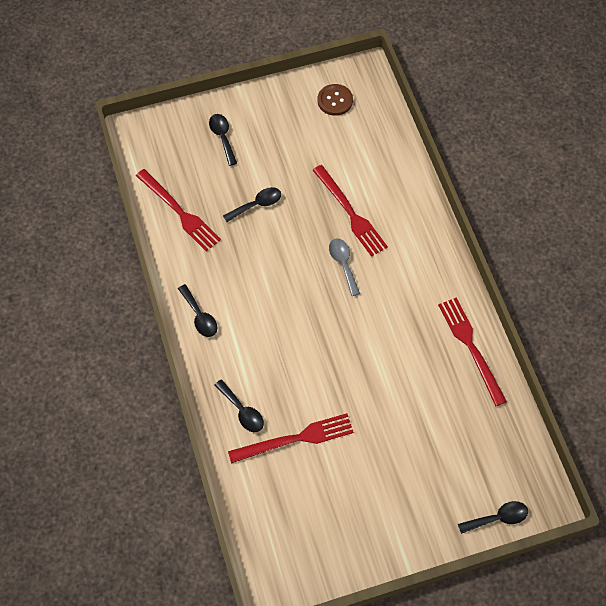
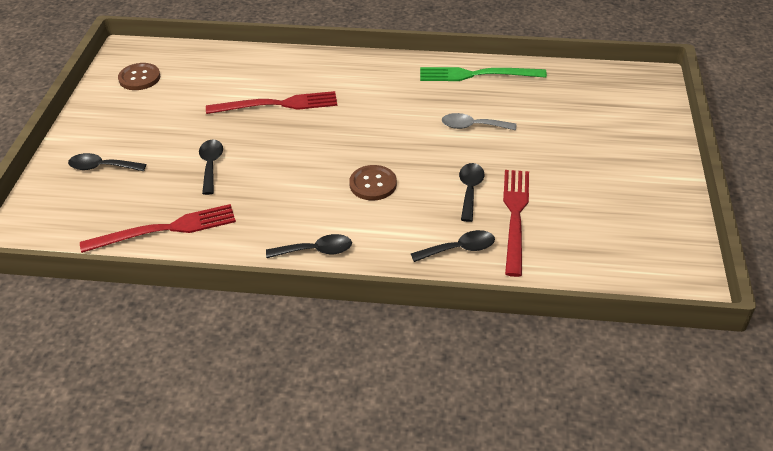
camera: 65 degrees left, 20 degrees down
grey spoon [329,238,360,296] -> grey spoon moved to [442,113,516,130]
red fork [438,297,507,406] -> green fork [420,67,547,81]
black spoon [458,501,528,534] -> black spoon moved to [459,163,485,222]
none -> brown button [349,165,397,200]

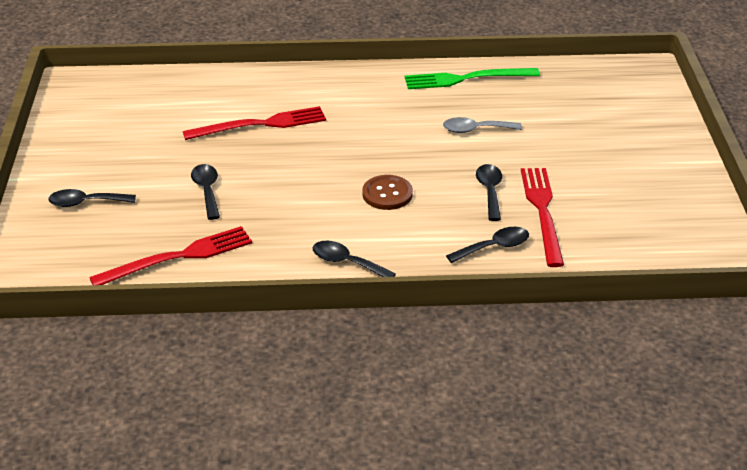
camera: 10 degrees left, 5 degrees down
brown button [118,63,160,90] -> none
black spoon [266,234,352,258] -> black spoon turned 135 degrees counterclockwise [313,241,396,277]

